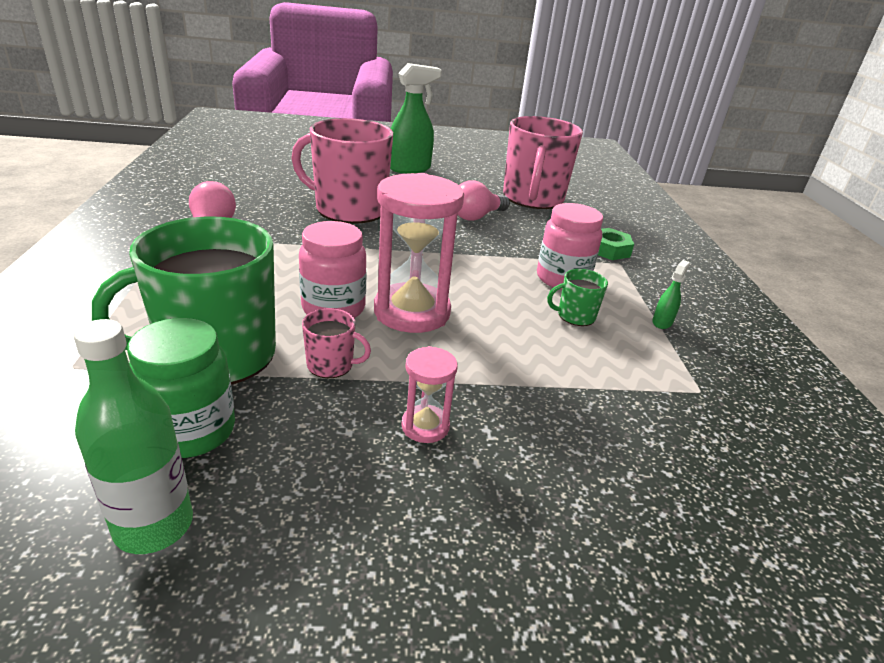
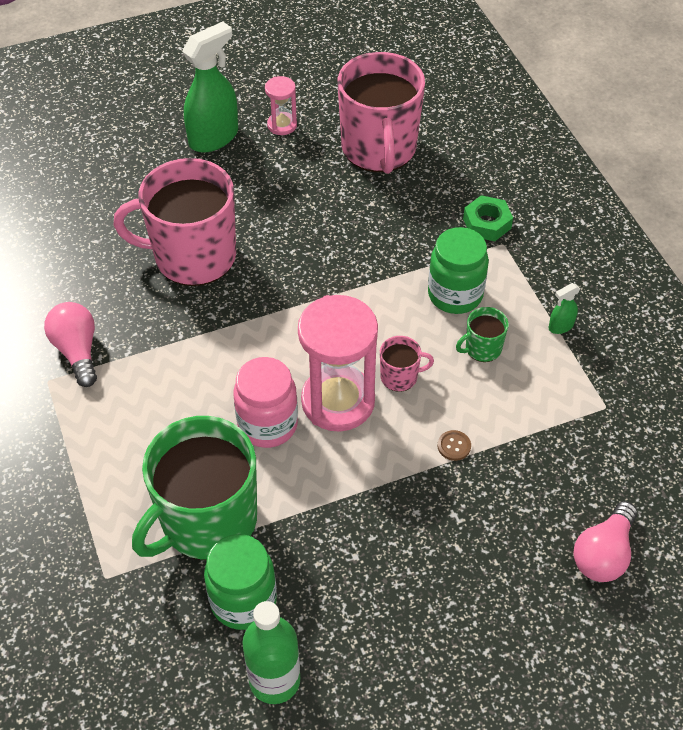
camera: 15 degrees left, 20 degrees up
pink mug [302,308,371,378] -> pink mug moved to [380,336,434,392]
pink hourglass [401,346,458,443] -> pink hourglass moved to [265,76,297,135]
pink light bulb [458,180,510,221] -> pink light bulb moved to [573,501,637,582]
pink jar [537,203,603,290] -> green jar [428,227,489,314]
green spray bottle [652,260,690,329] -> green spray bottle turned 135 degrees counterclockwise [548,283,580,334]
none -> brown button [438,430,471,461]

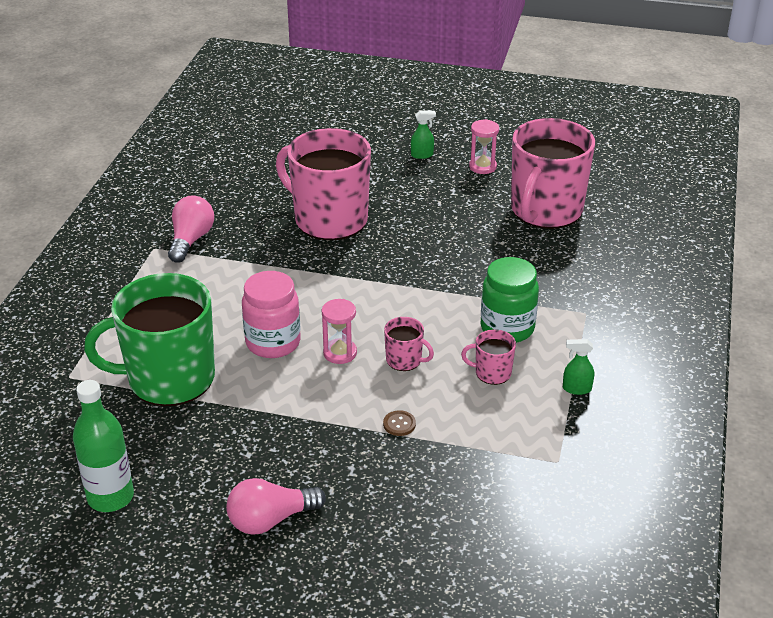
camera: 35 degrees right, 15 degrees down
green spray bottle [182,22,238,153] -> green spray bottle [411,110,436,159], size x0.44
green jar [204,534,277,630] -> none
pink hourglass [298,295,378,432] -> pink hourglass [322,299,357,364], size x0.49
green mug [456,307,508,362] -> pink mug [461,329,516,385]
green nut [463,195,513,241] -> none
pink light bulb [573,501,637,582] -> pink light bulb moved to [226,478,326,535]

